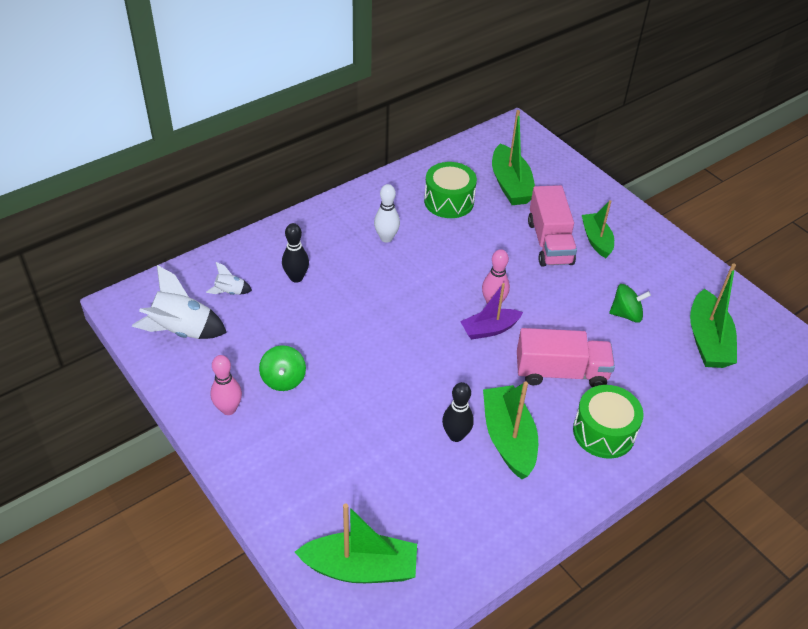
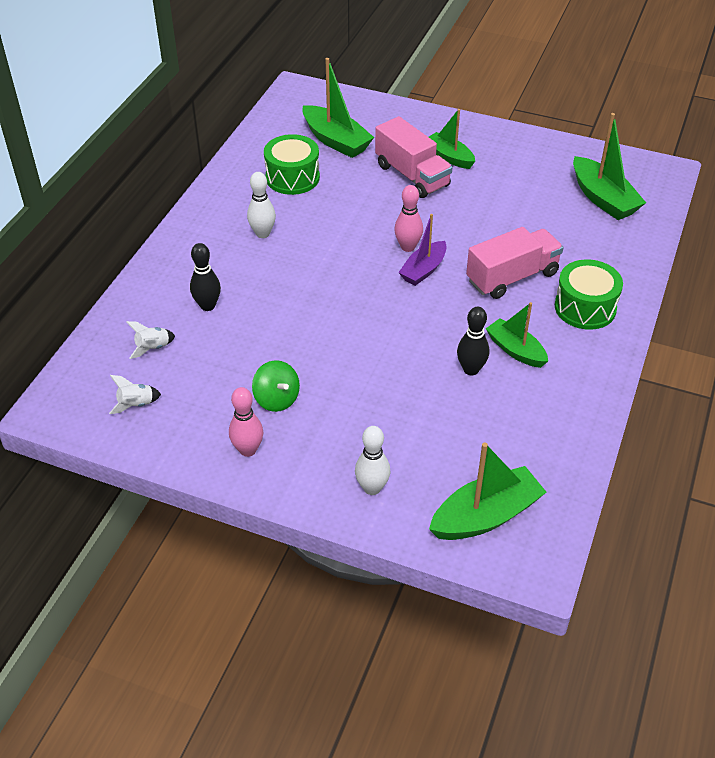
camera: 30 degrees left, 0 degrees up
white rocket [132,265,227,339] -> white rocket [109,375,161,414], size x0.50
green boat [483,381,538,479] -> green boat [486,302,548,368], size x0.66
green spinning top [609,284,651,323] -> none
none -> white bowling pin [355,426,390,495]

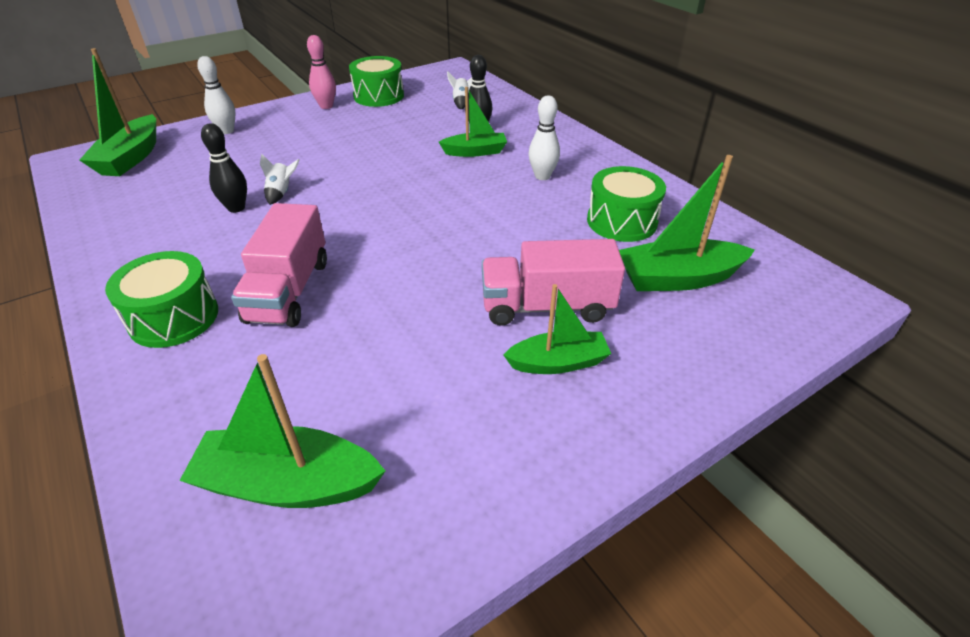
camera: 125 degrees right, 5 degrees down
white rocket [109,375,161,414] -> white rocket moved to [260,154,300,205]
green spinning top [252,360,300,412] -> none
pink bowling pin [394,185,423,252] -> none
purple boat [398,214,447,286] -> none
green boat [486,302,548,368] -> green boat moved to [439,87,507,157]
none -> green drum [349,56,404,107]

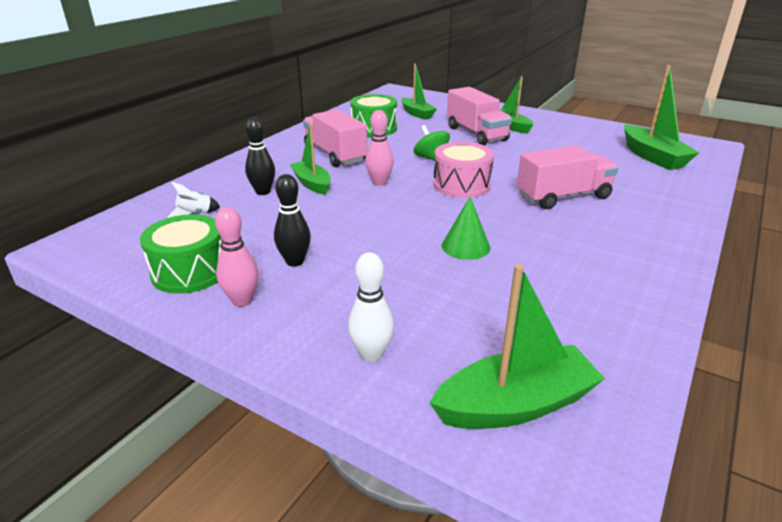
camera: 115 degrees left, 10 degrees down
green drum [105,251,218,348] -> none
black bowling pin [201,123,247,213] -> black bowling pin moved to [274,174,311,267]
white rocket [260,154,300,205] -> green cone [442,197,490,260]
white bowling pin [529,95,560,180] -> pink truck [303,109,367,167]
green boat [619,155,755,291] -> green boat [401,64,437,120], size x0.66
none -> pink bowling pin [365,110,394,186]
none -> green spinning top [413,125,450,161]
none -> pink drum [433,142,494,198]

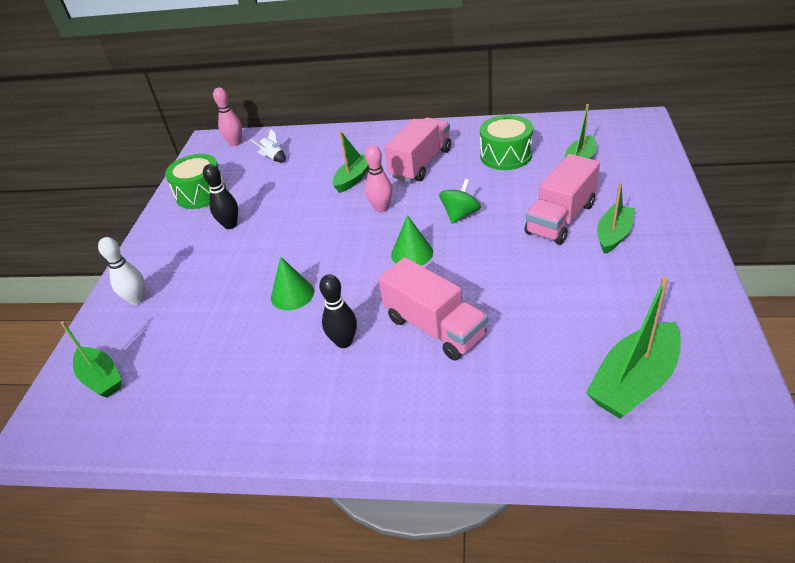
camera: 70 degrees right, 10 degrees up
pink bowling pin [215,207,258,307] -> pink bowling pin moved to [213,87,242,146]
black bowling pin [245,117,275,195] -> black bowling pin moved to [319,274,357,348]
green boat [429,264,605,429] -> green boat [61,321,122,397], size x0.66
pink drum [433,142,494,198] -> green cone [391,215,433,266]

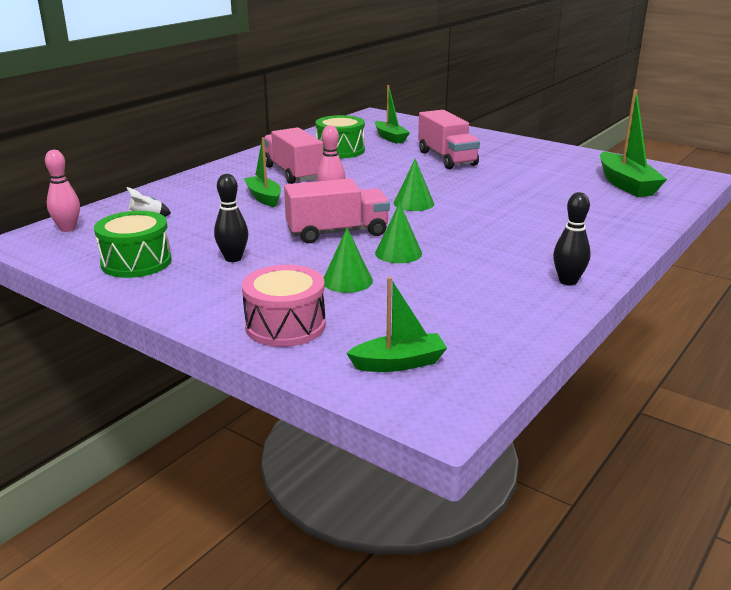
camera: 65 degrees left, 15 degrees down
white bowling pin [98,237,145,305] -> pink drum [242,265,326,347]
black bowling pin [319,274,357,348] -> black bowling pin moved to [553,192,591,286]
pink truck [378,257,488,361] -> pink truck moved to [284,179,390,243]
green spinning top [439,179,481,224] -> none
green boat [597,182,635,254] -> none
none -> green cone [324,228,373,293]

